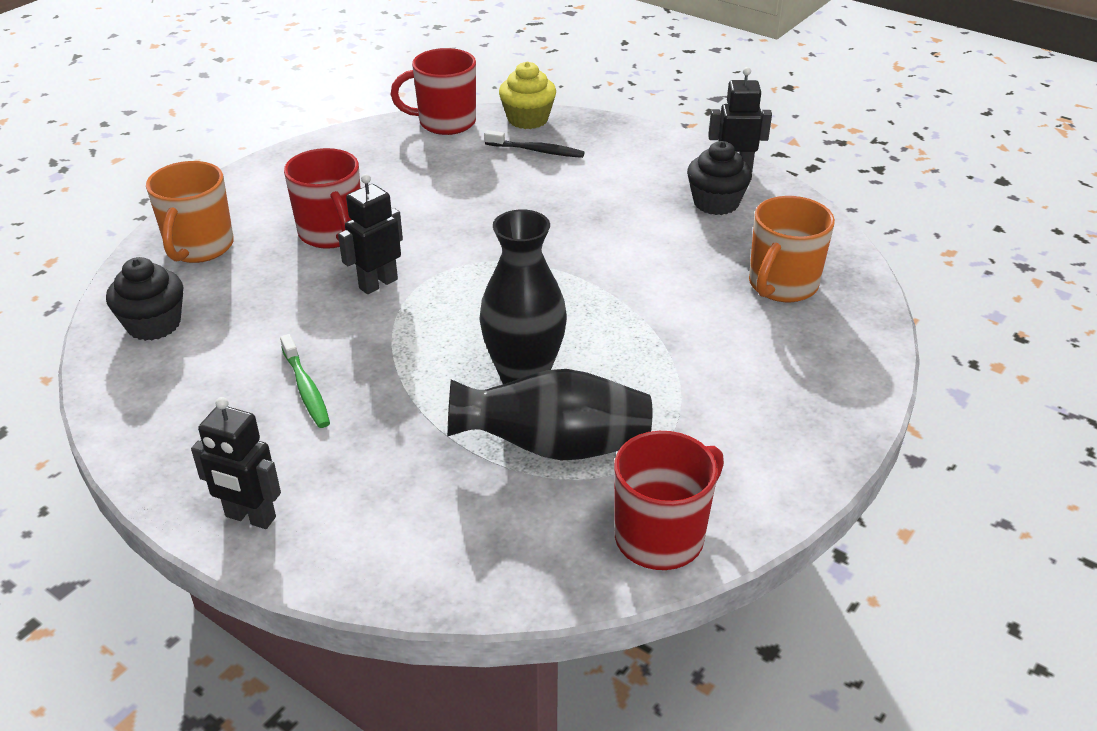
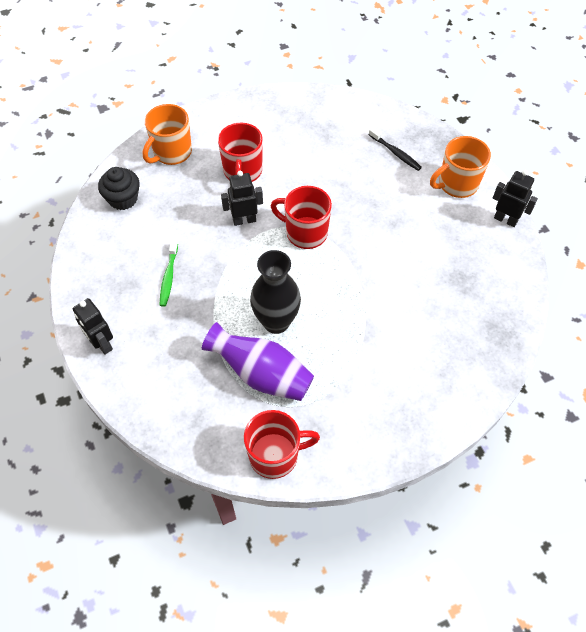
camera: 30 degrees right, 20 degrees up
red mug [391,48,476,135] -> red mug moved to [271,186,332,249]
black vase [447,369,652,461] -> purple vase [202,322,314,401]
yellow cupcake [499,61,556,129] -> none
black cupcake [687,141,752,215] -> none
orange mug [749,196,835,302] -> orange mug moved to [430,136,491,198]

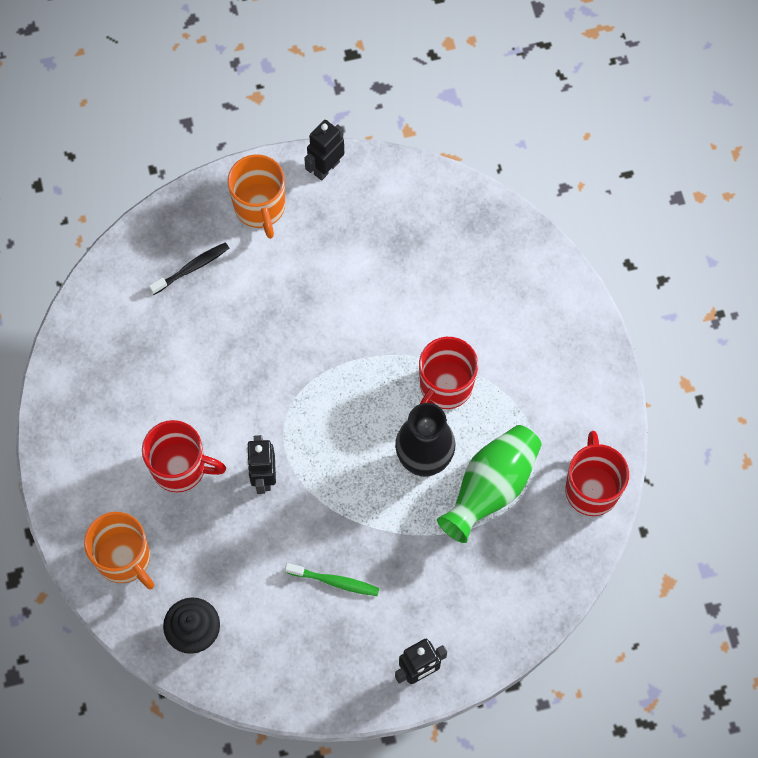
camera: 80 degrees left, 10 degrees up
purple vase [202,322,314,401] -> green vase [437,425,542,543]
red mug [271,186,332,249] -> red mug moved to [419,337,478,409]

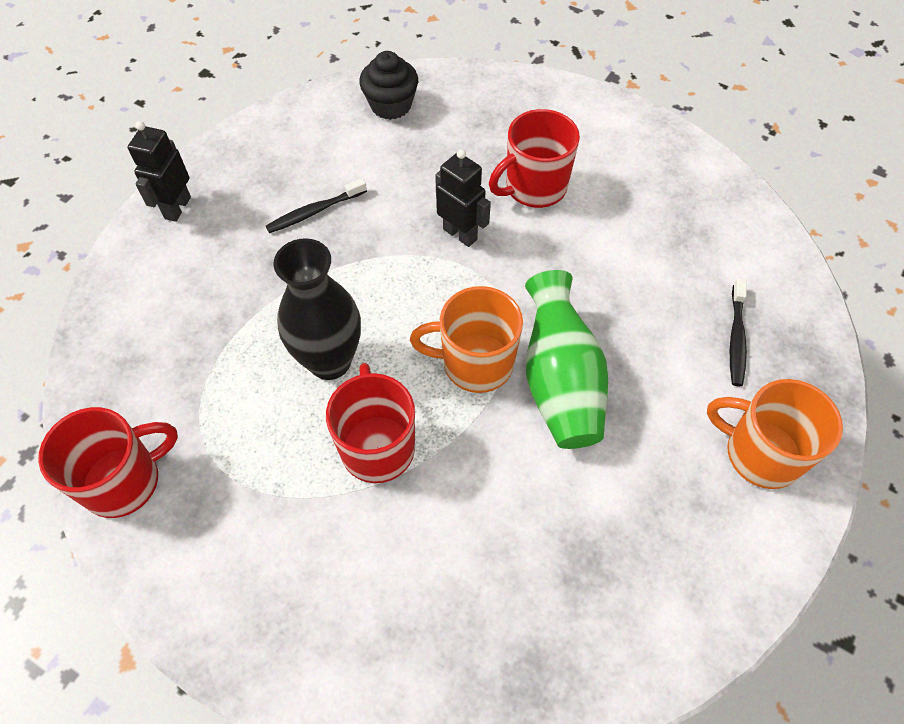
camera: 135 degrees right, 10 degrees down
orange mug [84,512,154,590] -> orange mug moved to [410,286,523,393]
green toothbrush [285,563,379,596] -> black toothbrush [266,178,367,233]
black robot [304,120,344,181] -> none
green vase [437,425,542,543] -> green vase moved to [525,270,608,449]
red mug [565,431,629,516] -> red mug turned 75 degrees counterclockwise [38,407,178,518]

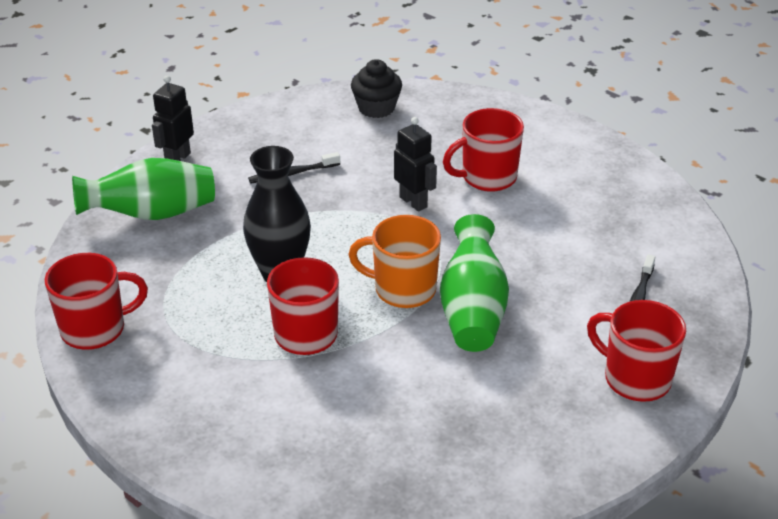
camera: 10 degrees right, 20 degrees down
orange mug [707,379,843,489] -> red mug [587,300,686,402]
none -> green vase [72,158,215,220]

